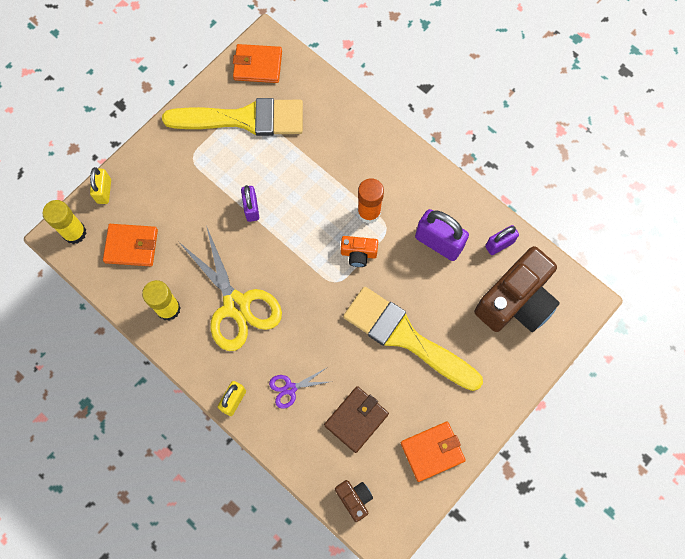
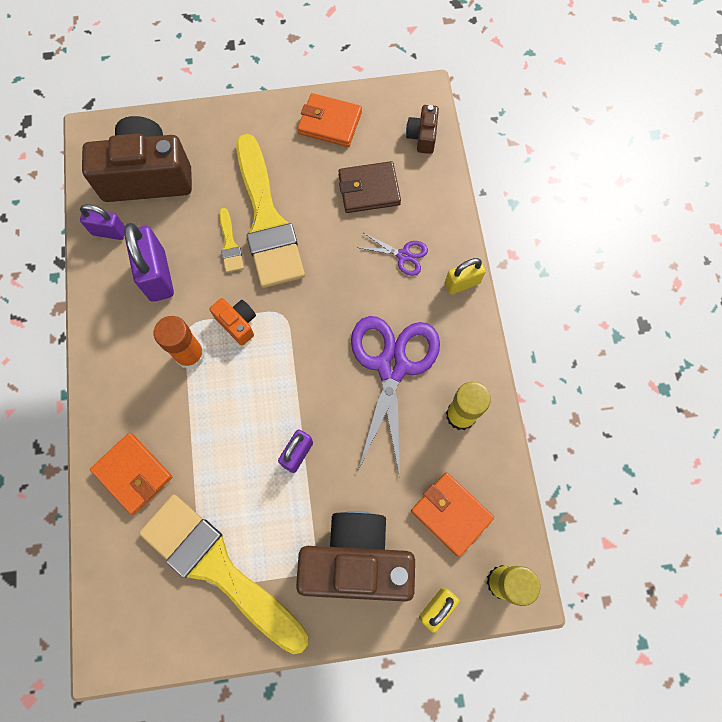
camera: 140 degrees left, 0 degrees up
yellow scissors [179,225,282,351] -> purple scissors [351,316,440,477]
orange wallet [233,44,282,83] -> orange wallet moved to [90,433,172,515]
none -> yellow brush [219,208,244,273]
none -> brown camera [296,511,415,602]

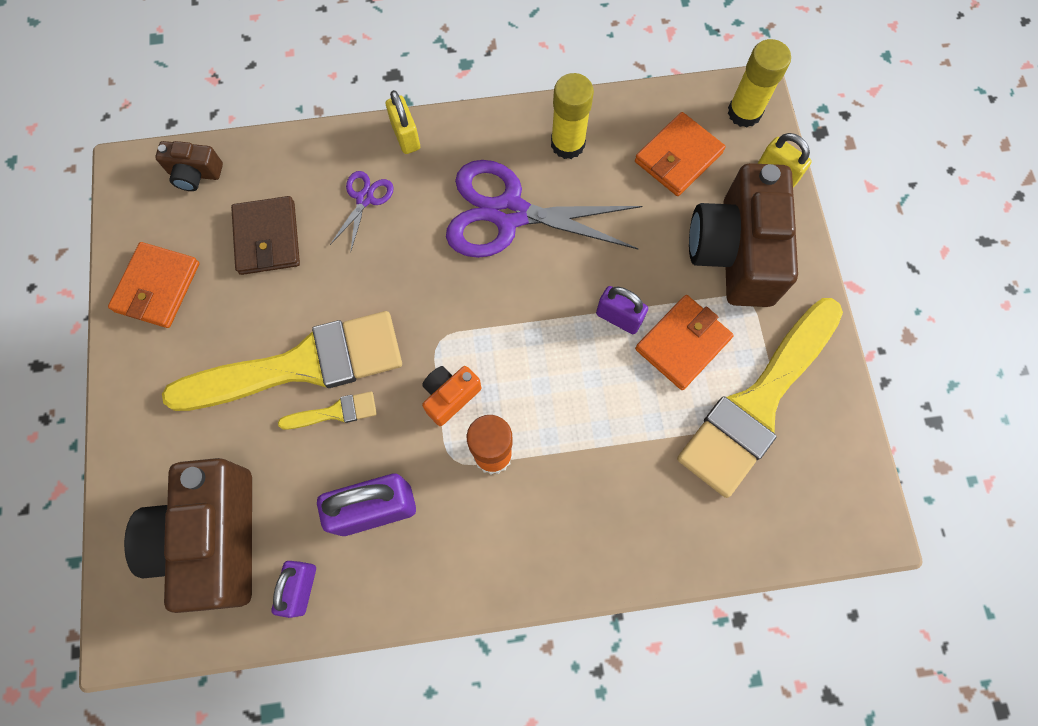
camera: 90 degrees left, 0 degrees up
orange wallet [90,433,172,515] -> orange wallet moved to [635,295,734,390]

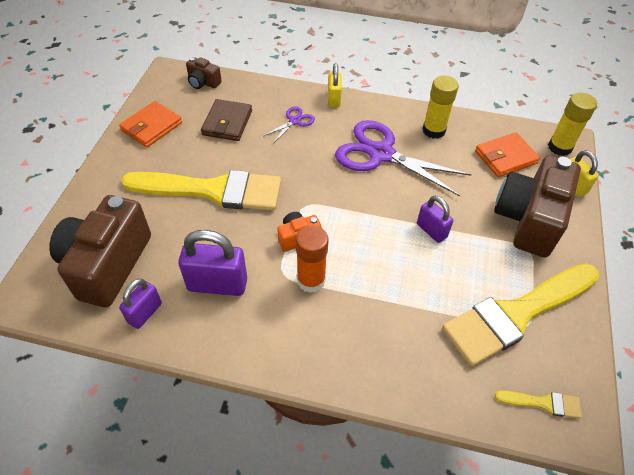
camera: 20 degrees right, 20 degrees down
yellow brush [278,391,377,430] -> yellow brush moved to [495,391,582,419]
orange wallet [635,295,734,390] -> none

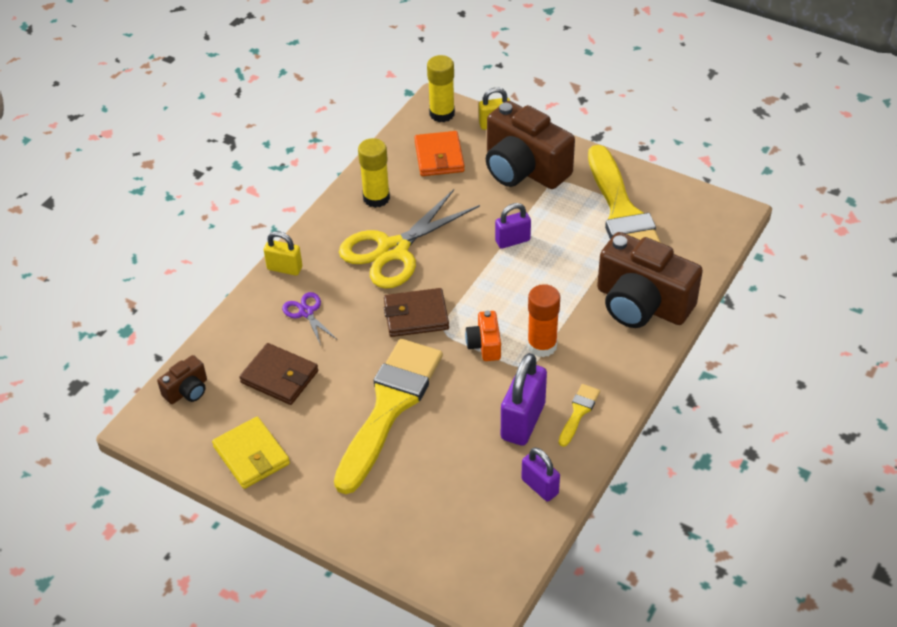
camera: 70 degrees left, 5 degrees down
brown camera [49,195,151,308] -> brown camera moved to [597,232,703,328]
orange wallet [119,101,182,148] -> yellow wallet [212,417,290,489]
purple scissors [335,120,472,196] -> yellow scissors [339,189,480,289]
yellow brush [495,391,582,419] -> yellow brush moved to [559,384,600,447]
none -> brown wallet [384,288,449,337]

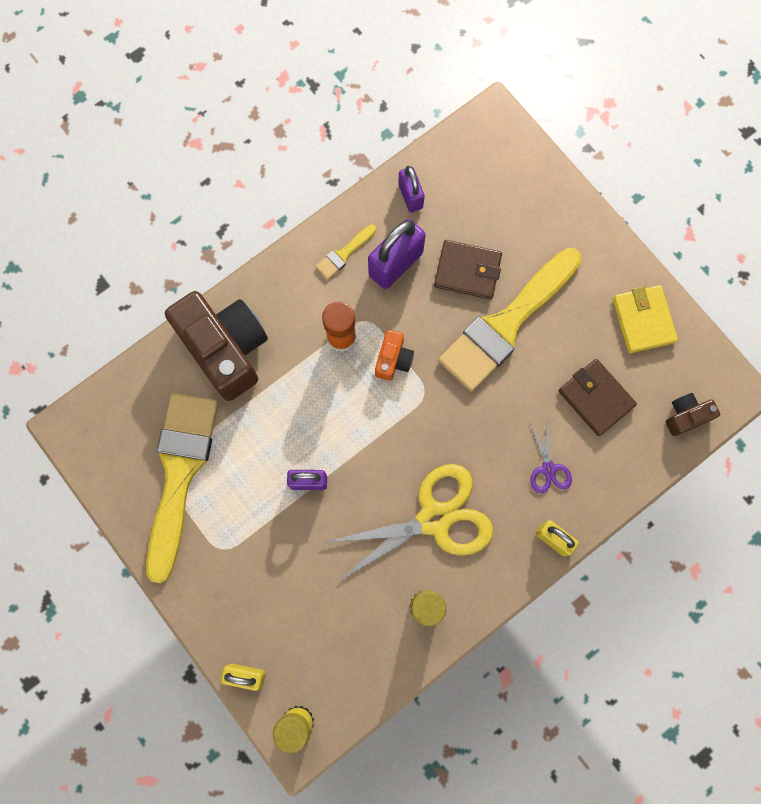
camera: 160 degrees left, 30 degrees up
brown wallet [384,288,449,337] -> brown wallet moved to [434,240,502,299]
orange wallet [414,131,465,176] -> none
brown camera [486,101,575,189] -> none

